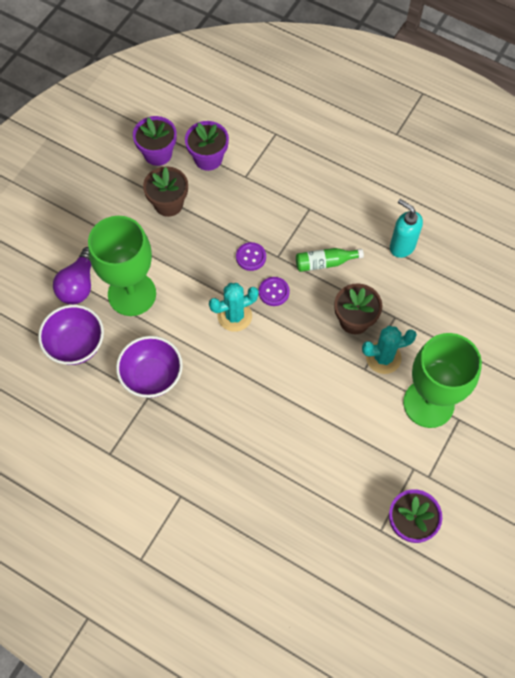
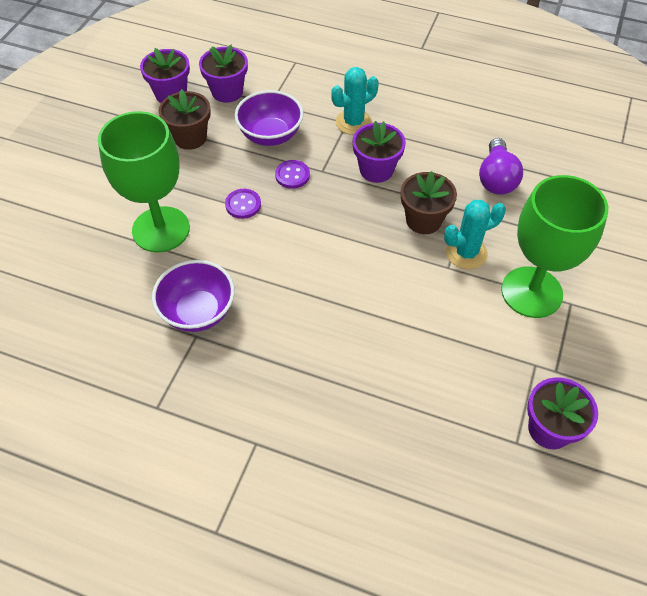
camera: 10 degrees left, 10 degrees down
purple bowl [38,305,104,365] -> purple bowl moved to [235,90,303,146]
purple light bulb [53,247,92,304] -> purple light bulb moved to [479,138,523,194]
turquoise cactus [209,283,259,332] -> turquoise cactus moved to [331,67,379,135]
purple button [259,277,290,306] -> purple button moved to [225,189,261,219]
green bottle [296,248,364,272] -> purple flower pot [353,121,406,183]
turquoise soap dispenser [390,199,423,258] -> none

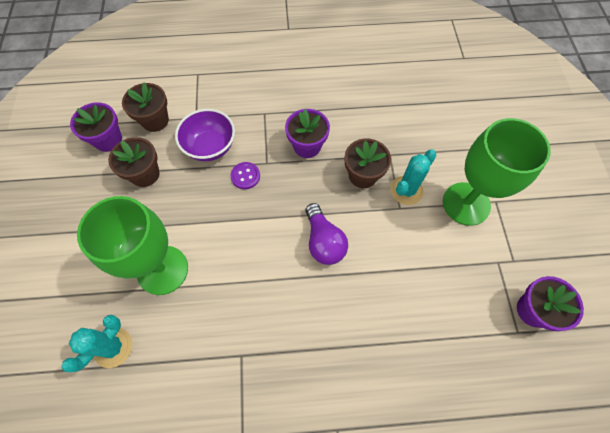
camera: 25 degrees left, 10 degrees up
purple bowl [152,260,235,332] -> none
purple flower pot [199,45,248,103] -> brown flower pot [122,82,169,132]
purple button [225,189,261,219] -> none
turquoise cactus [331,67,379,135] -> turquoise cactus moved to [61,315,132,372]
purple light bulb [479,138,523,194] -> purple light bulb moved to [305,203,348,265]

